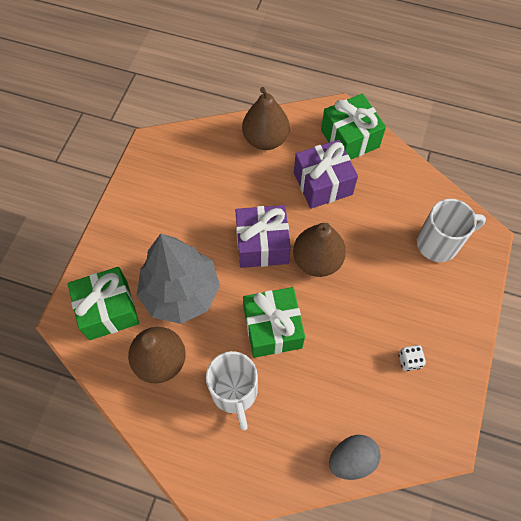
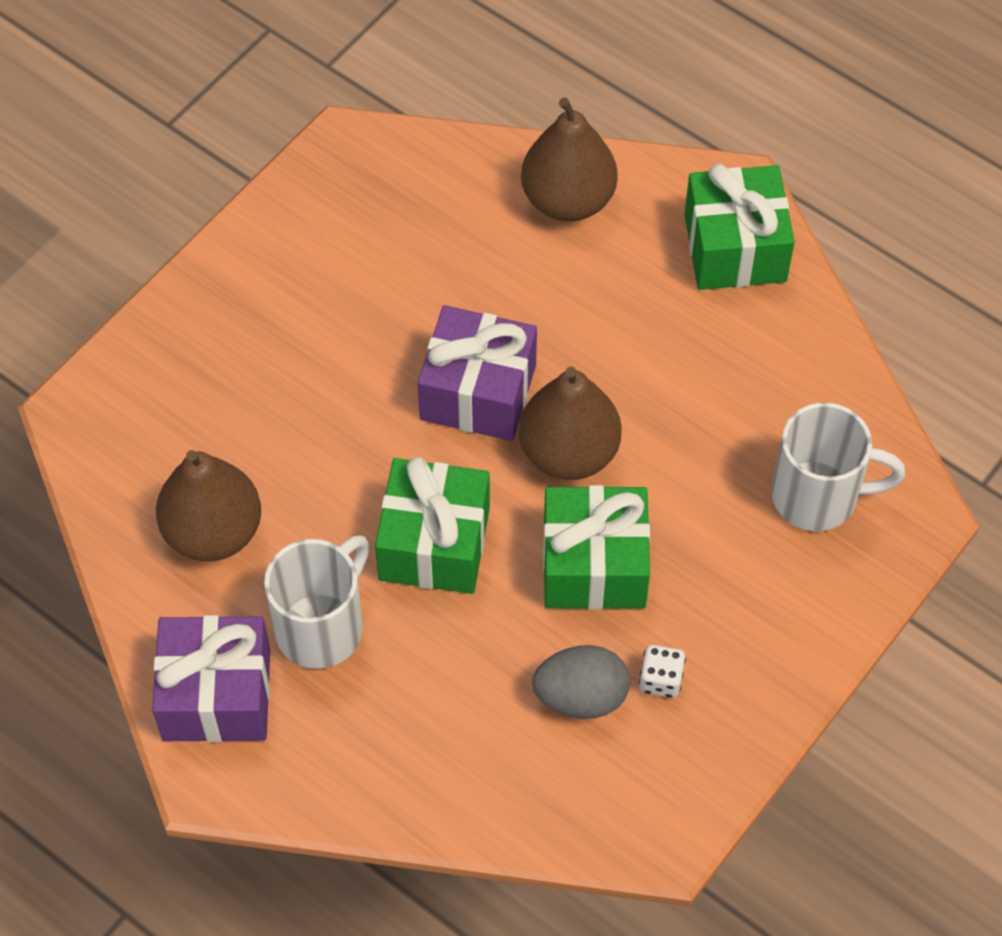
camera: 20 degrees right, 5 degrees down
green gift [68,267,139,340] -> green gift moved to [543,485,650,610]
grey tree [137,234,220,324] -> none
white mug [206,351,258,431] -> white mug turned 150 degrees counterclockwise [264,535,369,669]
purple gift [294,140,358,209] -> purple gift moved to [152,615,270,742]
grey egg [329,435,381,480] -> grey egg moved to [532,645,630,719]

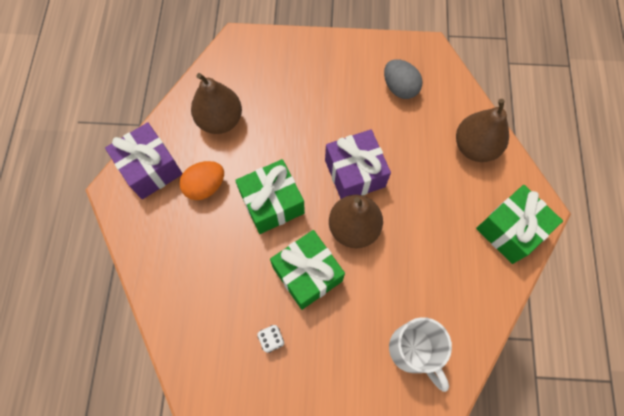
camera: 55 degrees right, 10 degrees up
white mug [264,535,369,669] -> orange egg [179,161,224,200]
grey egg [532,645,630,719] -> grey egg moved to [384,59,423,99]

